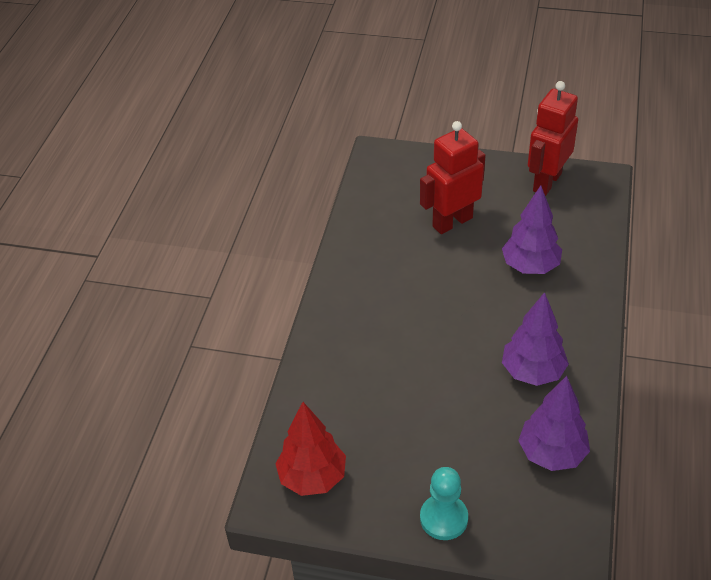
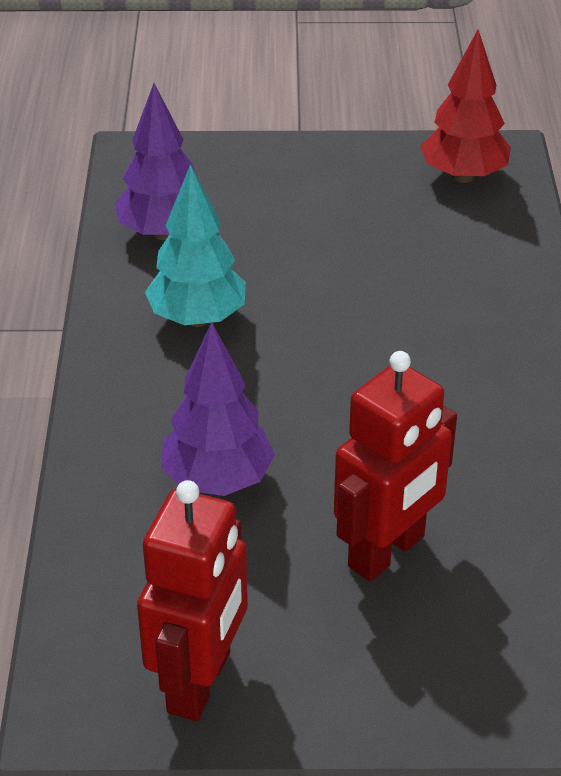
camera: 165 degrees right, 5 degrees down
turquoise pawn [420,467,468,540] -> none
purple tree [502,292,569,386] -> turquoise tree [145,164,246,327]

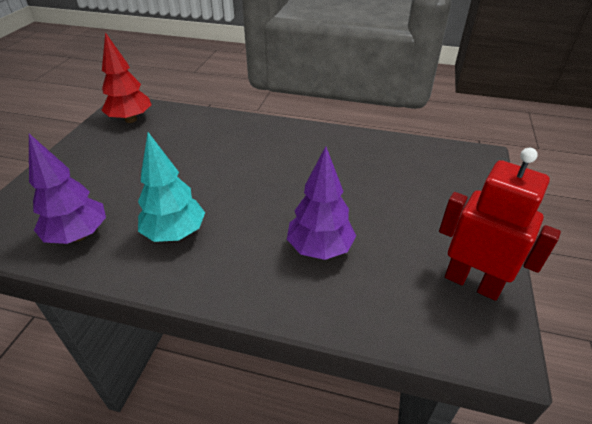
camera: 75 degrees left, 0 degrees up
red robot [334,351,457,582] -> none

